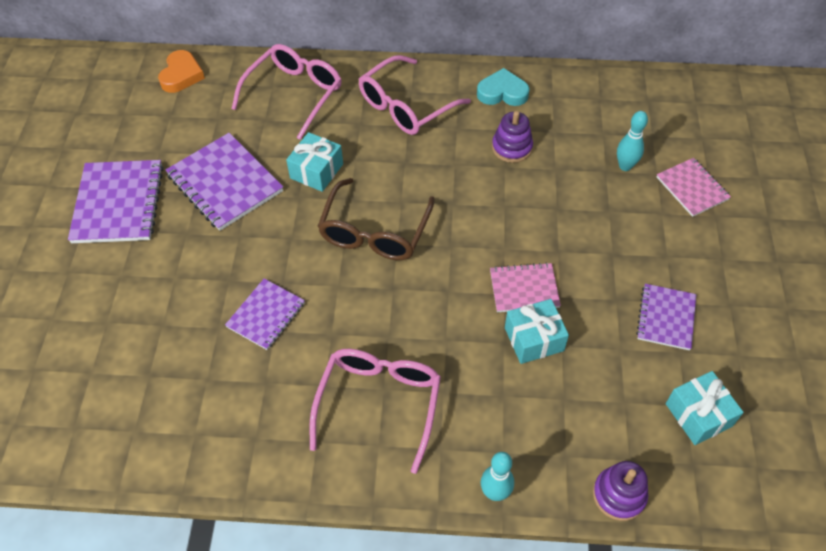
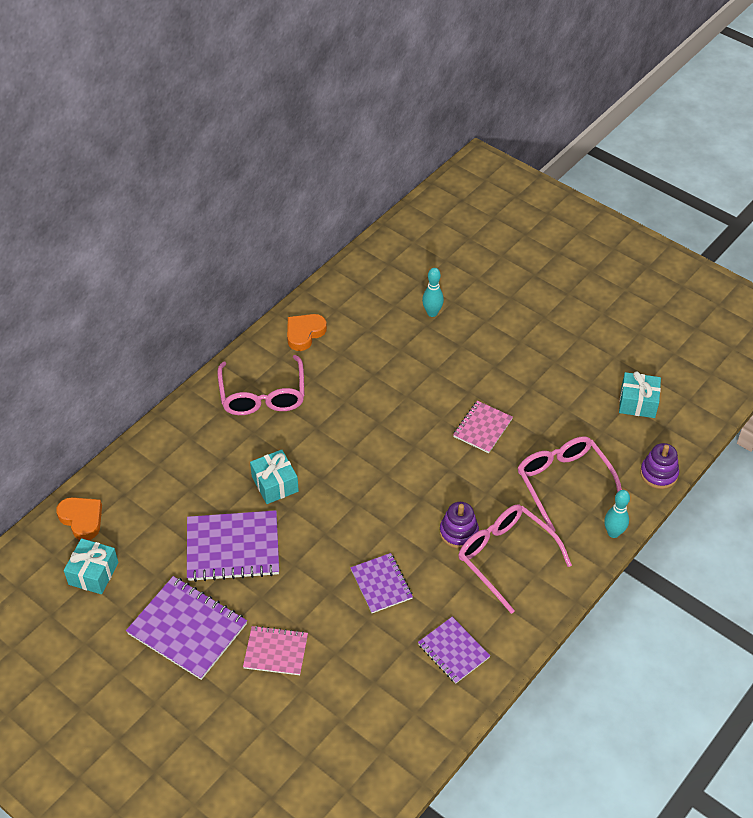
camera: 55 degrees left, 5 degrees down
pink glasses [232,44,342,140] -> pink glasses moved to [518,436,622,532]
brown glasses [318,178,435,260] -> none
turquoise heart [477,68,530,106] -> orange heart [287,314,327,351]
purple stacking toy [492,111,533,163] -> purple stacking toy moved to [440,502,479,548]
turquoise gift [505,299,569,364] -> turquoise gift moved to [64,538,119,594]
purple notebook [636,284,696,350] -> purple notebook moved to [418,617,490,684]
pink notebook [657,158,731,217] -> pink notebook moved to [243,626,308,675]

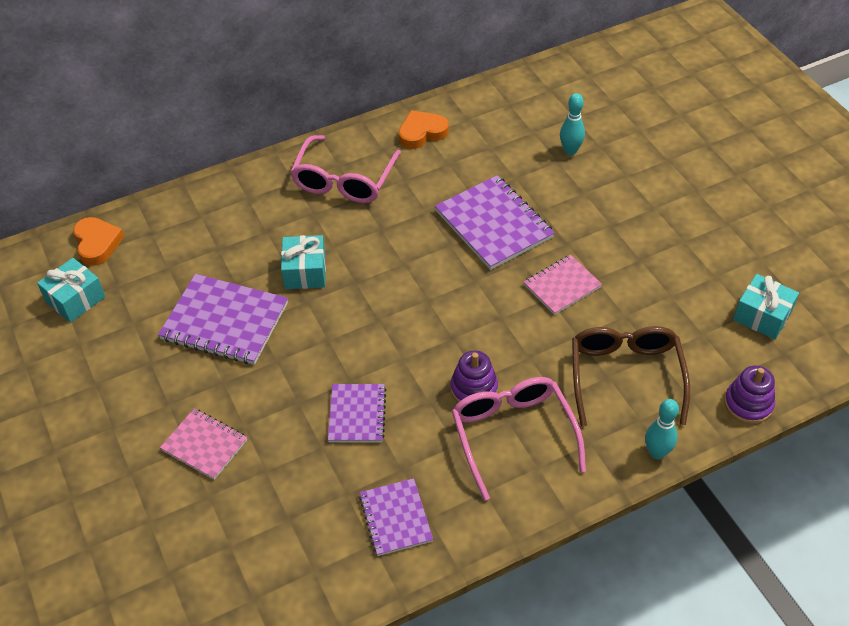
camera: 25 degrees right, 0 degrees up
purple notebook [126,576,247,680] -> purple notebook moved to [435,175,555,270]
pink glasses [518,436,622,532] -> brown glasses [572,326,690,426]

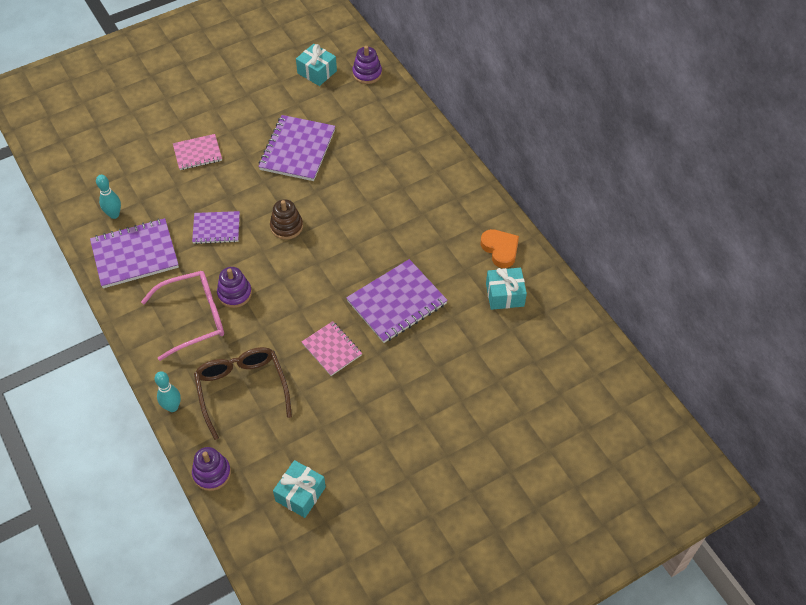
camera: 85 degrees right, 5 degrees up
orange heart [73,217,124,266] -> purple stacking toy [352,46,382,84]
pink notebook [160,408,247,480] -> pink notebook turned 45 degrees clockwise [173,134,222,170]
turquoise gift [281,235,326,289] -> turquoise gift moved to [486,267,527,310]
pink glasses [290,135,401,203] -> none
purple notebook [359,478,433,556] -> purple notebook [90,218,179,288], size x1.66
turquoise bowling pin [560,93,585,155] -> turquoise bowling pin moved to [96,175,121,219]
brown glasses [572,326,690,426] -> brown glasses turned 105 degrees counterclockwise [194,347,292,440]
none -> brown stacking toy [270,199,303,240]

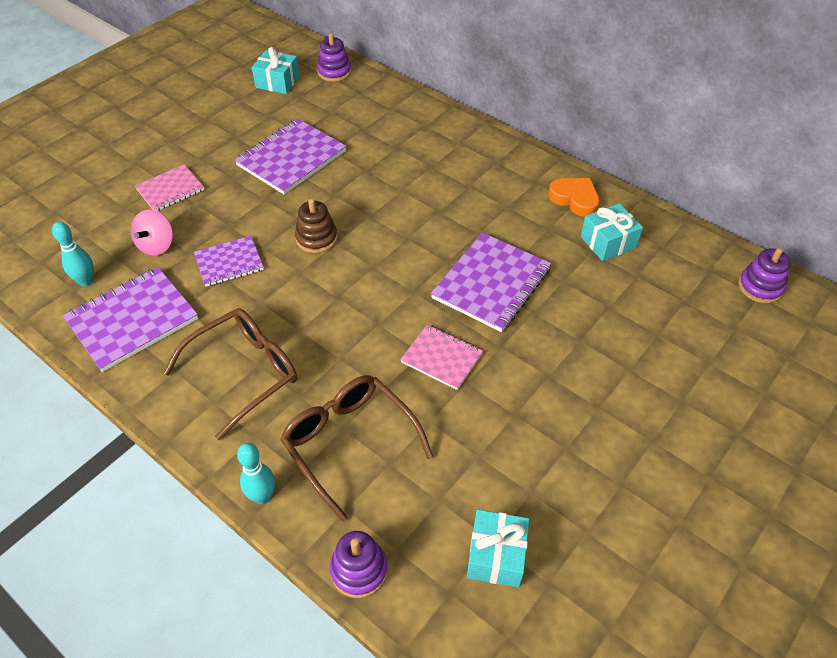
camera: 20 degrees left, 5 degrees down
pink glasses [141,271,224,361] -> brown glasses [163,308,297,440]
purple stacking toy [217,267,252,308] -> purple stacking toy moved to [738,248,791,303]
purple notebook [258,115,335,181] -> purple notebook turned 45 degrees clockwise [235,118,346,195]
none -> pink spinning top [131,209,173,256]

